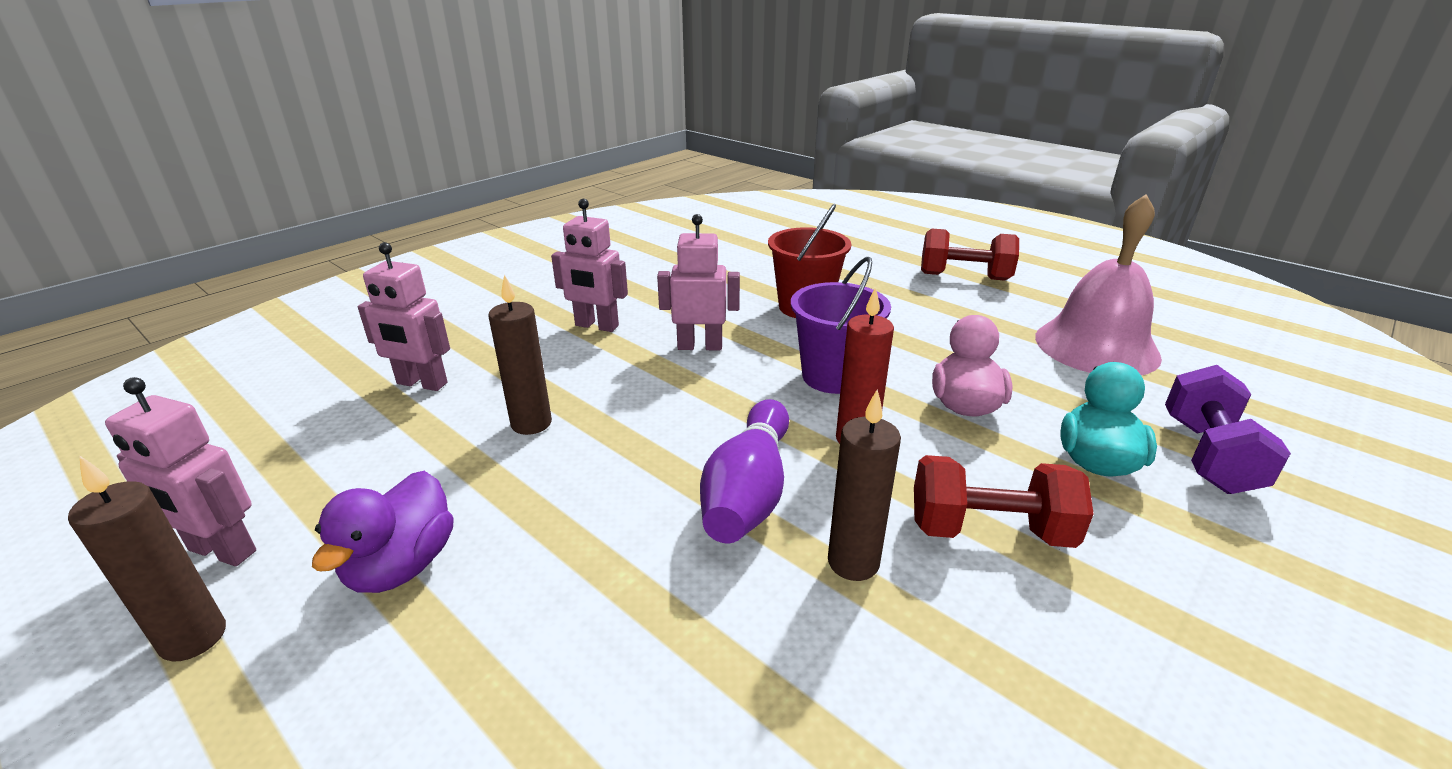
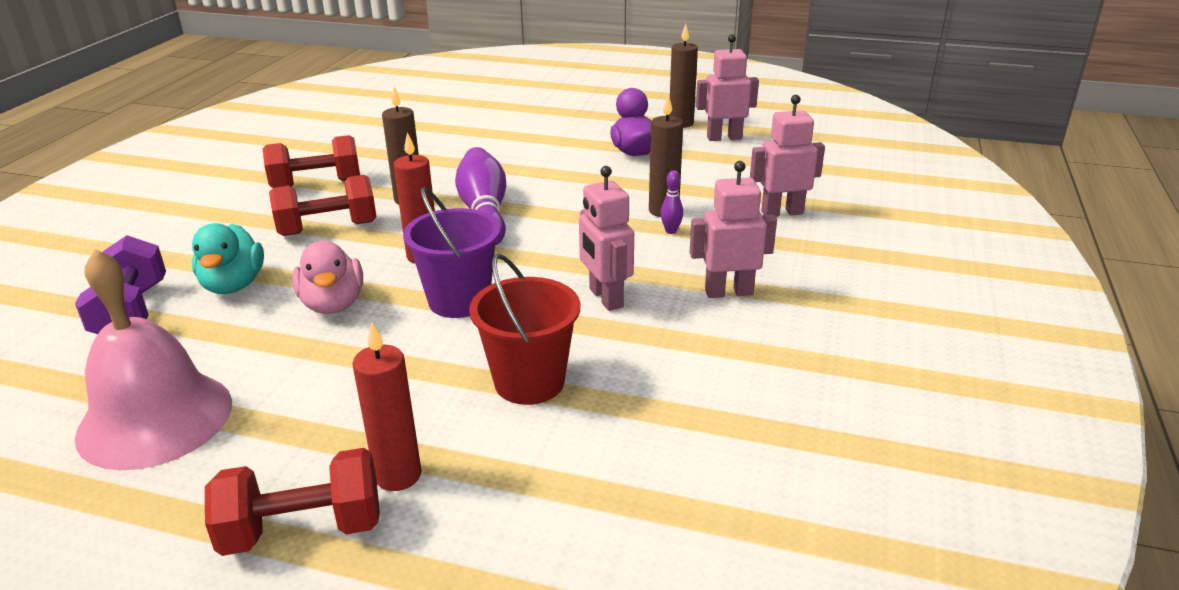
camera: 155 degrees right, 0 degrees up
pink robot [657,214,740,350] -> pink robot turned 90 degrees clockwise [579,166,634,311]
none -> red dumbbell [263,135,360,188]
none -> red candle [352,322,422,491]
none -> purple bowling pin [661,170,683,234]

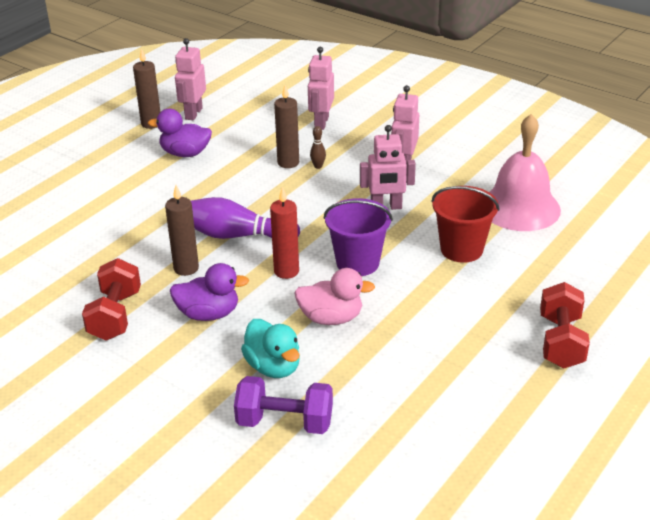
camera: 70 degrees left, 5 degrees up
pink bell [75,249,232,470] -> pink bell moved to [489,114,561,231]
turquoise duck [192,223,264,294] -> turquoise duck turned 45 degrees clockwise [241,319,300,378]
red dumbbell [269,175,377,236] -> purple duck [170,263,249,321]
red candle [352,322,422,491] -> none
purple bowling pin [661,170,683,234] -> brown bowling pin [310,126,326,169]

